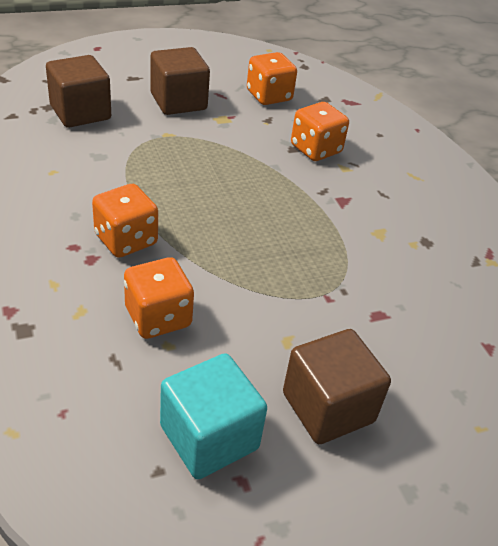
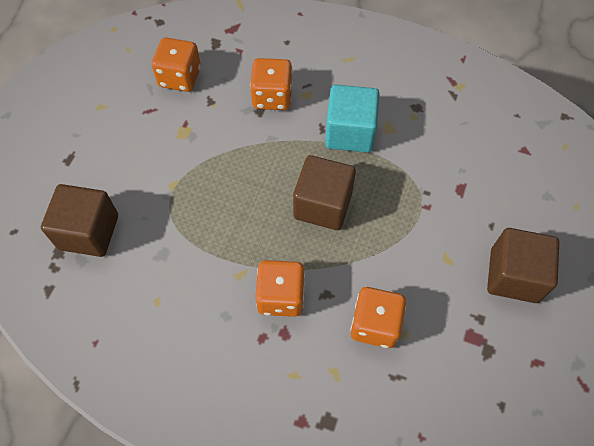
camera: 45 degrees left, 20 degrees up
brown cube [151,47,210,115] -> brown cube moved to [293,155,356,230]
turquoise cube [160,353,267,479] -> turquoise cube moved to [325,85,380,153]

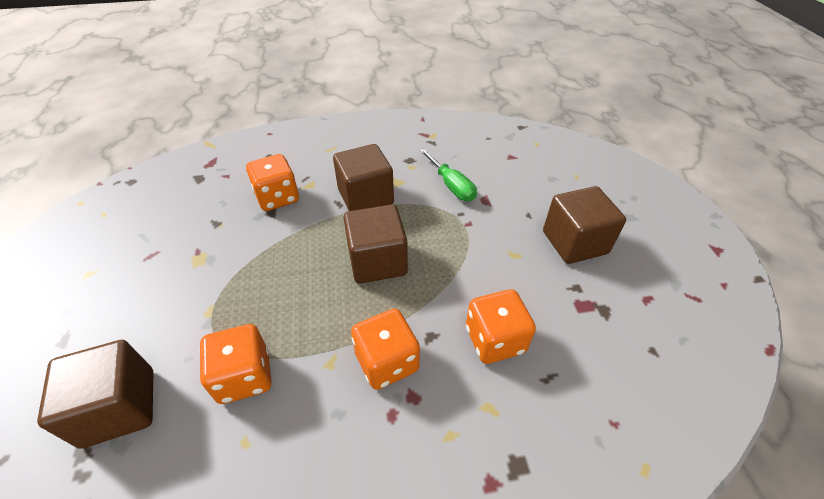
camera: 30 degrees left, 15 degrees down
orange dice [152,37,201,92] -> orange dice moved to [200,324,272,404]
turquoise cube [325,85,380,153] -> brown cube [333,144,394,211]
none -> green screwdriver [419,149,477,201]

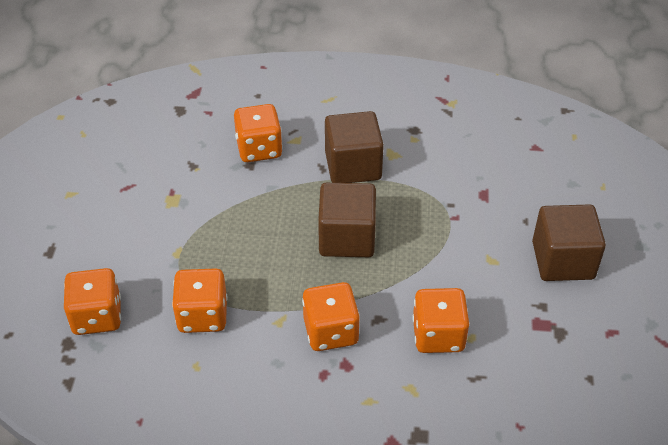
camera: 15 degrees right, 0 degrees up
brown cube [37,340,153,449] -> orange dice [64,268,121,335]
green screwdriver [419,149,477,201] -> none

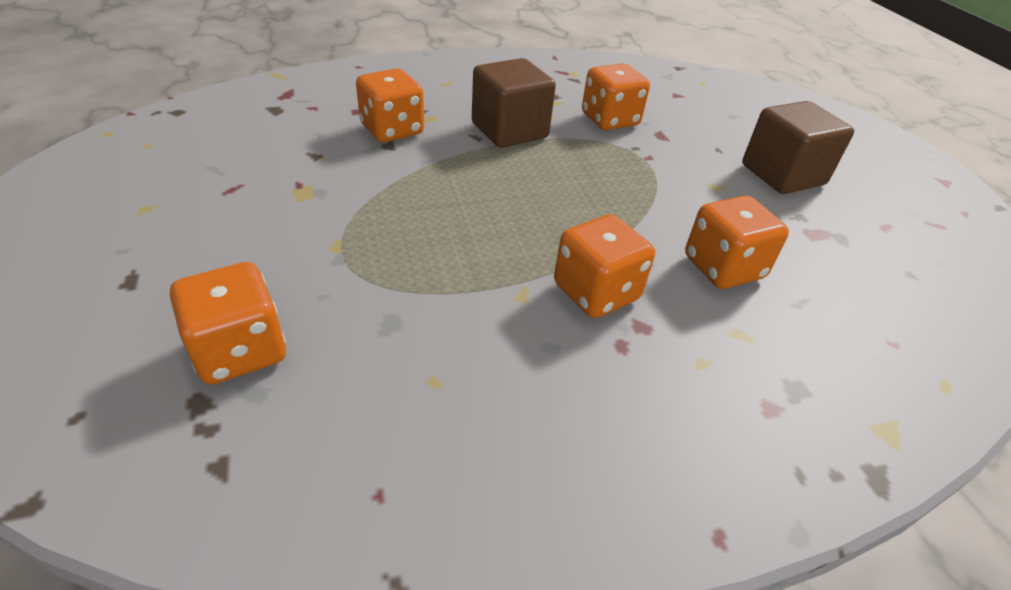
camera: 25 degrees left, 5 degrees down
orange dice [172,268,227,333] -> orange dice moved to [582,63,650,130]
brown cube [318,183,376,257] -> none

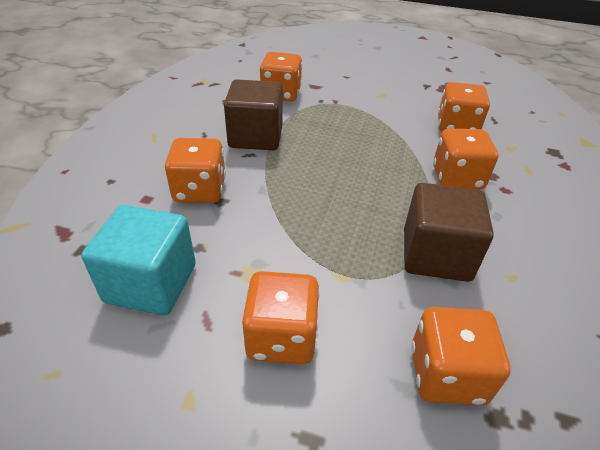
camera: 55 degrees left, 0 degrees up
brown cube [742,101,854,194] -> brown cube moved to [404,183,494,282]
none -> turquoise cube [81,205,196,316]
none -> orange dice [242,271,320,364]

